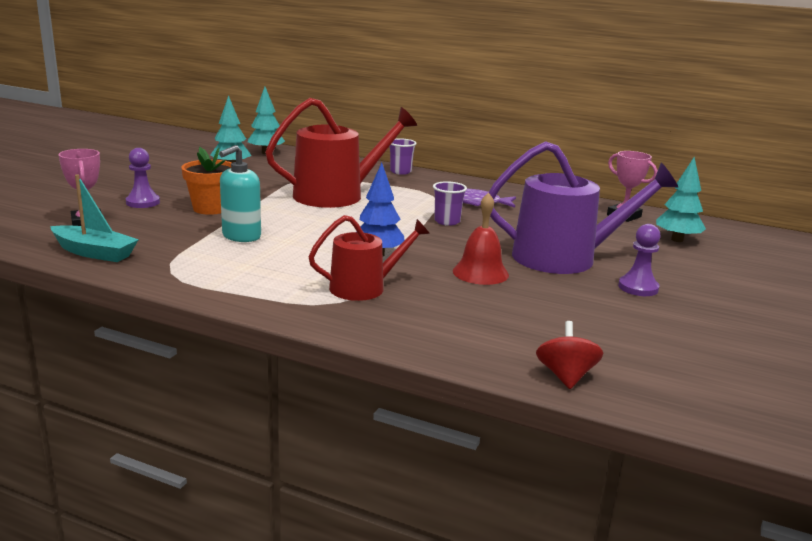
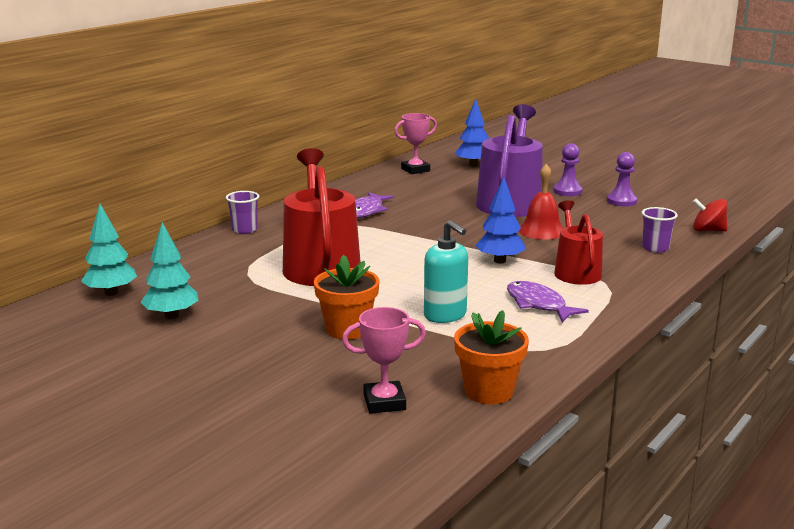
camera: 75 degrees left, 0 degrees up
turquoise boat [50,174,139,262] -> orange flower pot [454,310,529,404]
purple pawn [126,148,160,208] -> purple pawn moved to [607,152,637,206]
purple cup [433,181,467,226] -> purple cup moved to [642,207,678,253]
turquoise tree [656,157,706,242] -> blue tree [455,99,489,167]
none -> purple fish [507,281,589,322]

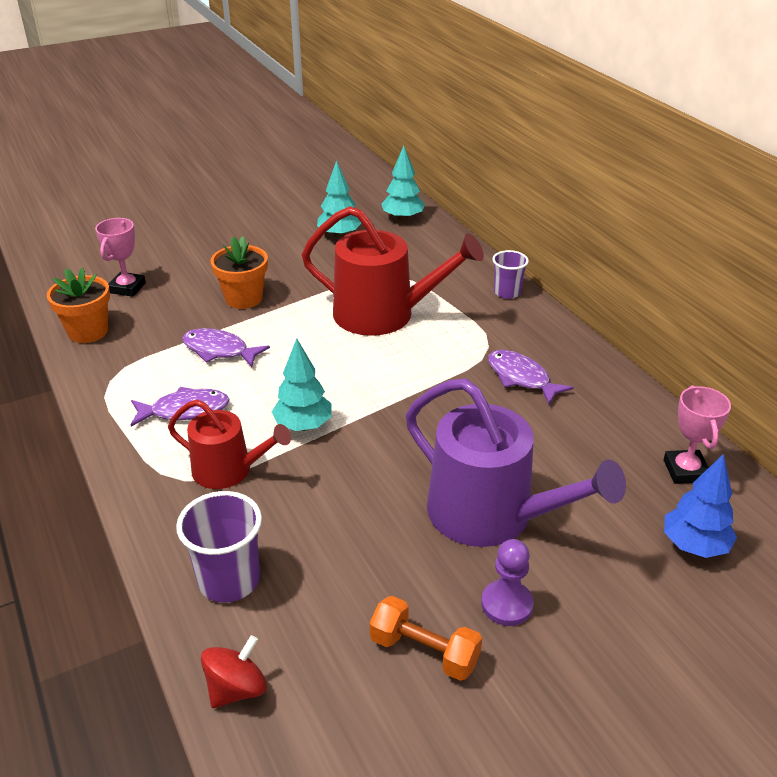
camera: 115 degrees right, 15 degrees up
turquoise soap dispenser [424,220,468,323] -> purple fish [182,328,270,367]
blue tree [475,177,525,263] -> turquoise tree [272,339,332,431]
red bell [519,164,563,240] -> none
purple pawn [607,152,637,206] -> orange dumbbell [370,596,482,681]
purple cup [642,207,678,253] -> purple cup [176,491,262,602], size x1.54

